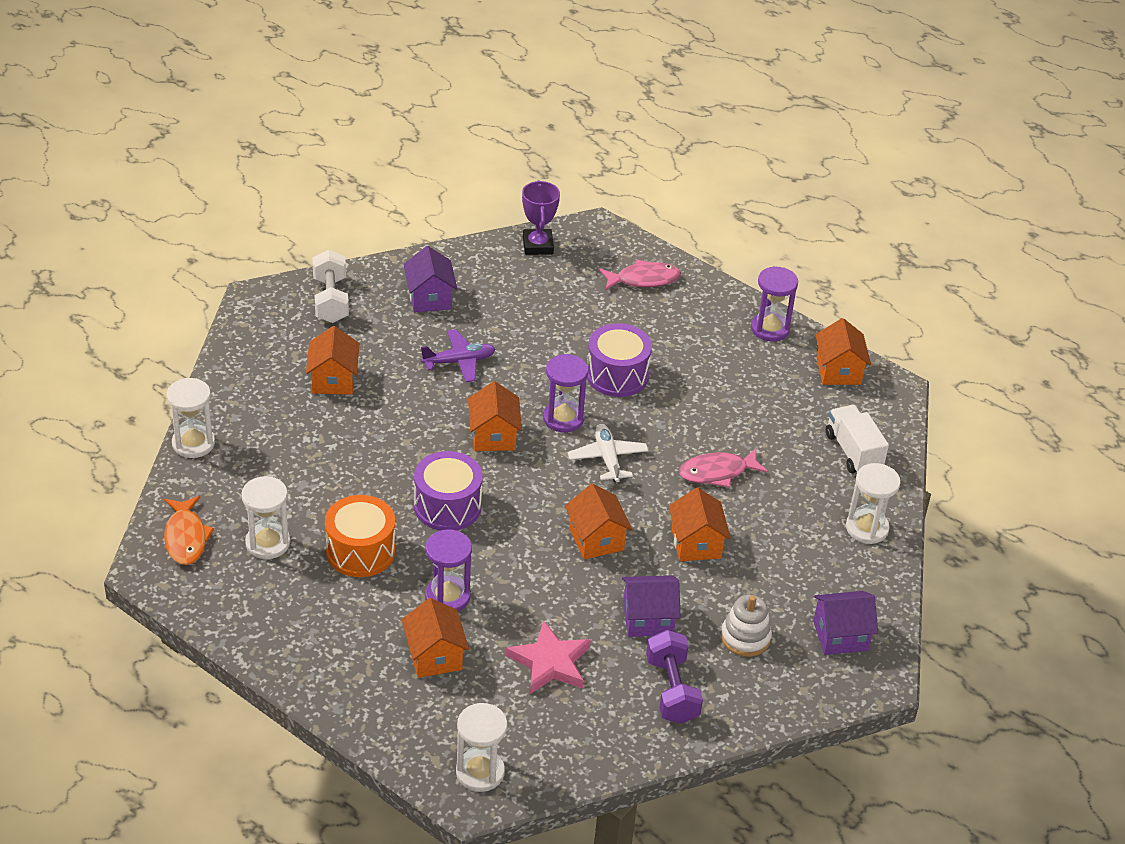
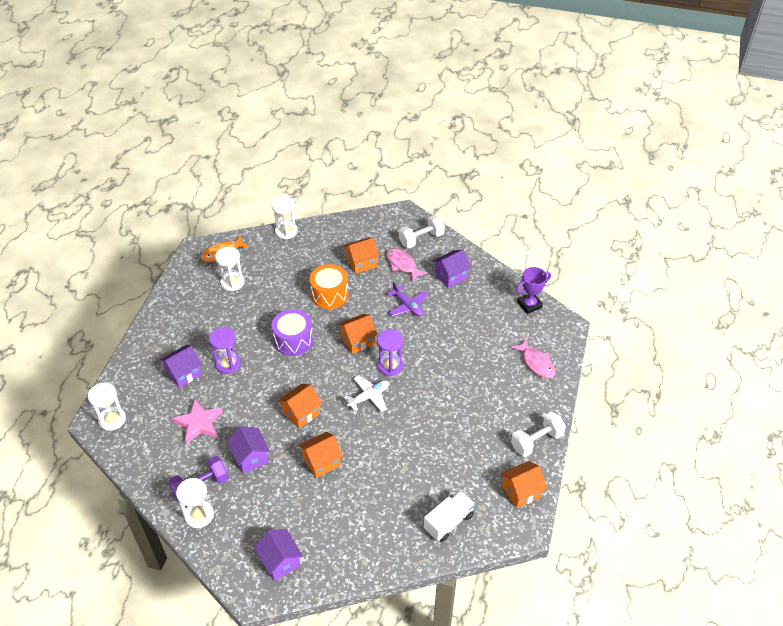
camera: 70 degrees right, 5 degrees up
orange drum [325,495,395,577] -> orange drum moved to [310,264,349,309]
orange house [402,598,469,678] -> purple house [160,345,202,388]
purple drum [587,323,652,397] -> none
pink fish [679,448,768,488] -> pink fish moved to [386,248,427,281]
white stacking toy [721,595,772,657] -> none
purple hourglass [751,266,798,341] -> white dumbbell [511,412,566,457]
white hourglass [846,463,901,544] -> white hourglass moved to [176,478,214,528]

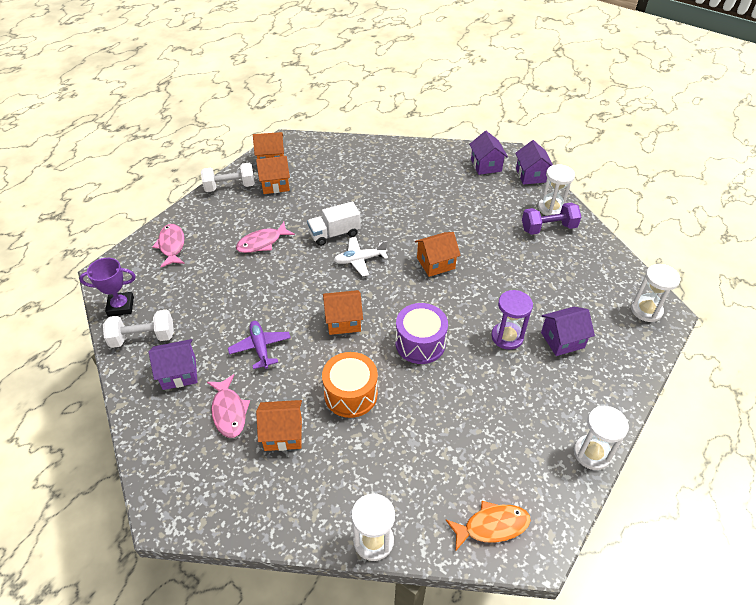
camera: 160 degrees left, 0 degrees up
pink star [172,399,223,444] -> none
white hourglass [215,247,245,291] -> white hourglass moved to [574,406,629,470]
purple house [226,426,270,474] -> purple house moved to [515,140,553,185]
orange house [299,432,343,478] -> orange house moved to [256,156,290,194]
purple hourglass [377,329,404,376] -> none
white dumbbell [399,215,445,248] -> white dumbbell moved to [103,310,174,348]
white truck [424,491,475,542] -> white truck moved to [307,202,361,246]
none -> pink fish [236,222,295,253]

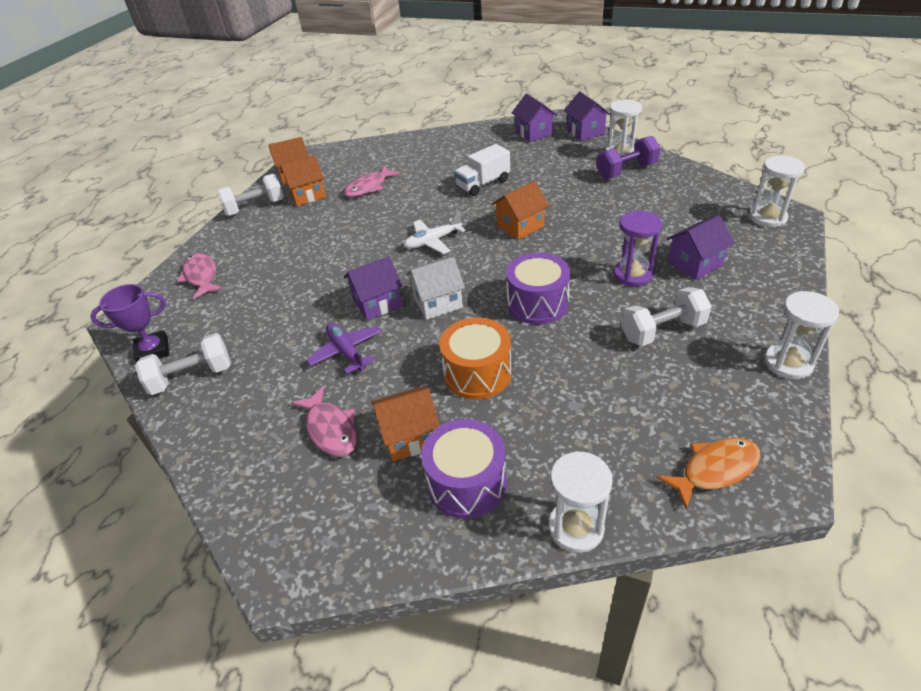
camera: 10 degrees left, 5 degrees down
purple house [149,339,198,390] -> purple house moved to [344,256,403,320]
pink fish [236,222,295,253] -> pink fish moved to [344,166,401,197]
white truck [307,202,361,246] -> white truck moved to [454,144,510,196]
orange house [323,290,363,335] -> white house [406,257,465,320]
none -> purple drum [421,419,507,519]
none -> white dumbbell [621,287,712,346]

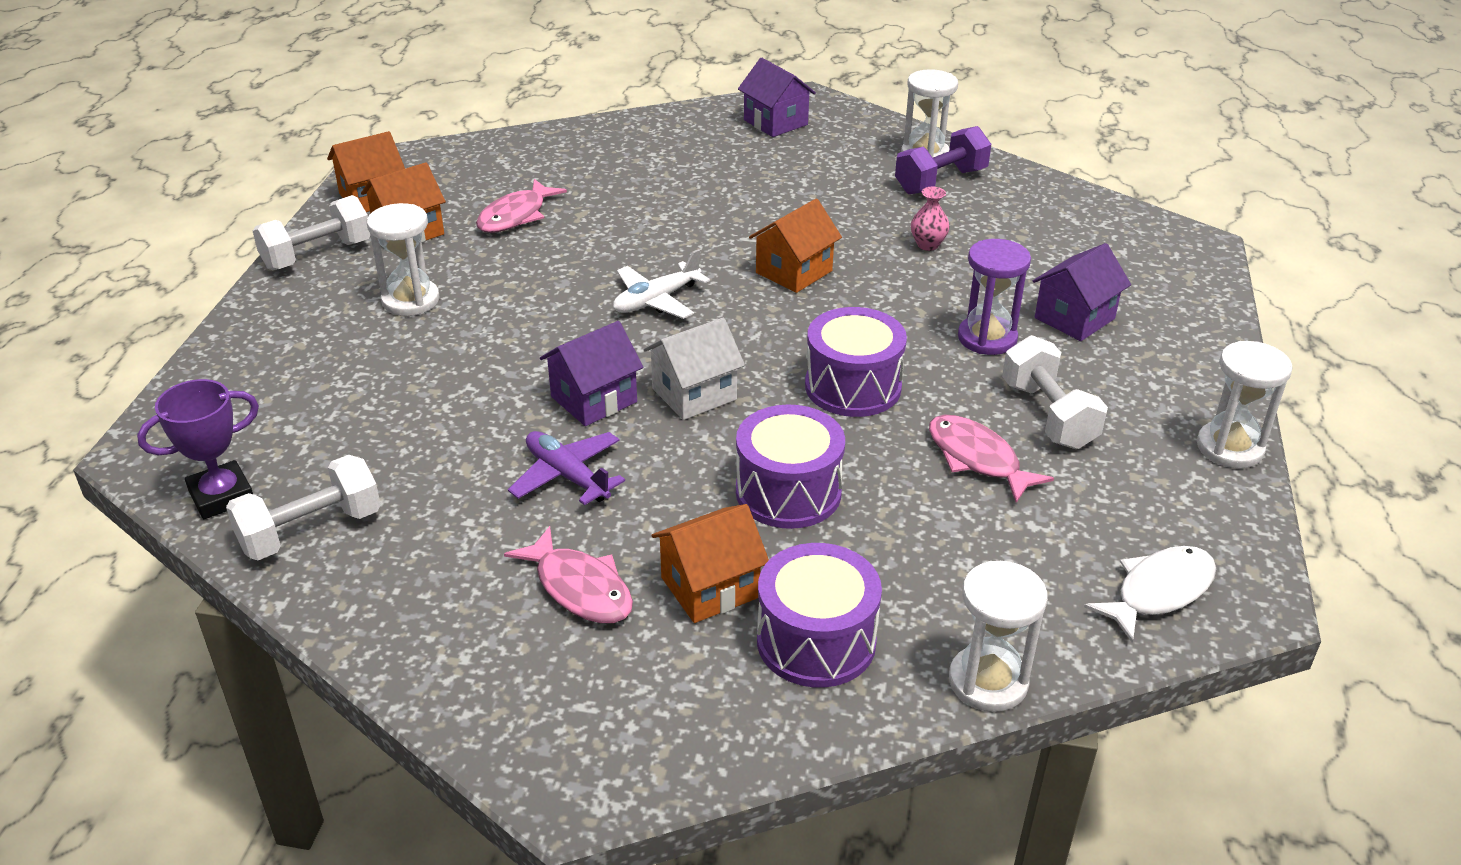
camera: 15 degrees left, 5 degrees down
pink fish [177,253,223,299] -> pink fish moved to [929,415,1054,503]
orange drum [439,317,512,399] -> purple drum [736,404,845,529]
white truck [454,144,510,196] -> none
purple house [564,92,610,141] -> none
white dumbbell [621,287,712,346] -> white dumbbell turned 75 degrees counterclockwise [1002,335,1108,449]
orange fish [656,438,761,510] -> white fish [1084,546,1216,643]
white hourglass [749,156,805,227] -> white hourglass moved to [367,203,440,316]
none -> pink vase [911,187,950,251]

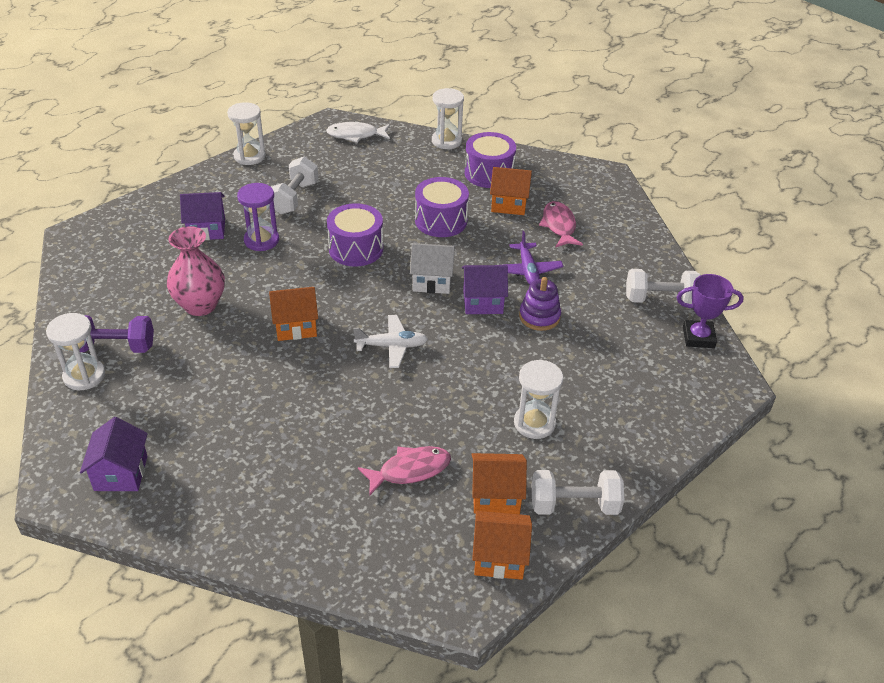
camera: 145 degrees left, 5 degrees up
pink vase [911,187,950,251] -> pink vase [167,226,225,316], size x2.07
pink fish [929,415,1054,503] -> none
none -> purple stacking toy [519,277,561,331]

